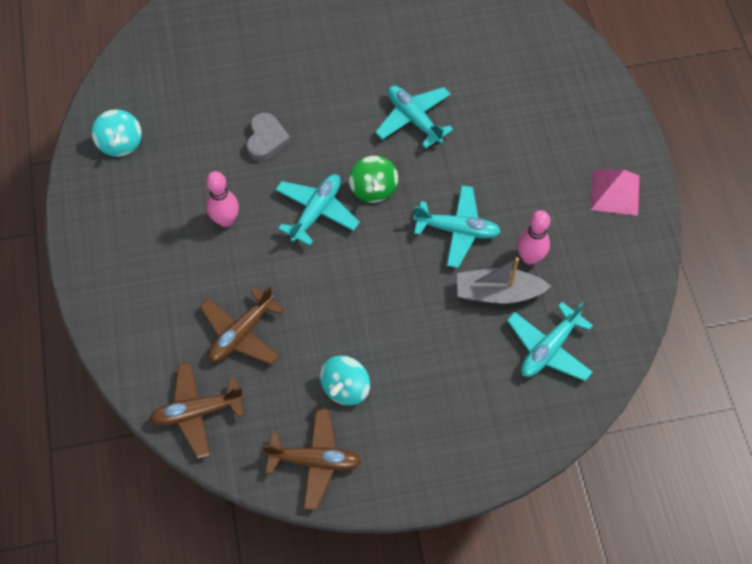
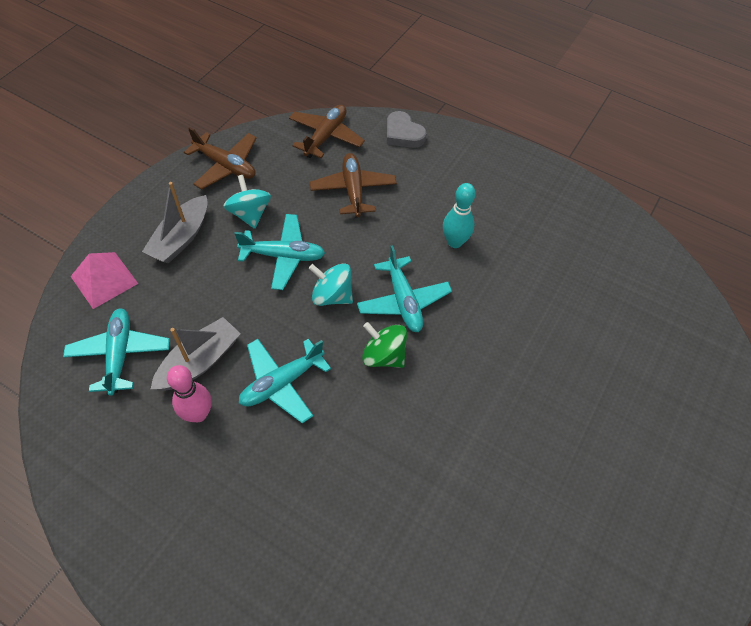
camera: 130 degrees right, 5 degrees down
turquoise spinning top [92,109,142,157] -> turquoise spinning top moved to [309,263,353,306]
pink bowling pin [206,171,239,227] -> turquoise bowling pin [443,183,476,248]
grey heart [246,113,291,161] -> grey heart moved to [387,111,426,148]
brown plane [262,408,362,510] -> brown plane turned 105 degrees counterclockwise [184,127,257,190]
turquoise plane [375,85,453,148] -> turquoise plane moved to [234,214,325,290]
pink pyramid [590,170,640,216] -> pink pyramid moved to [71,252,138,309]
none -> grey boat [142,182,208,263]

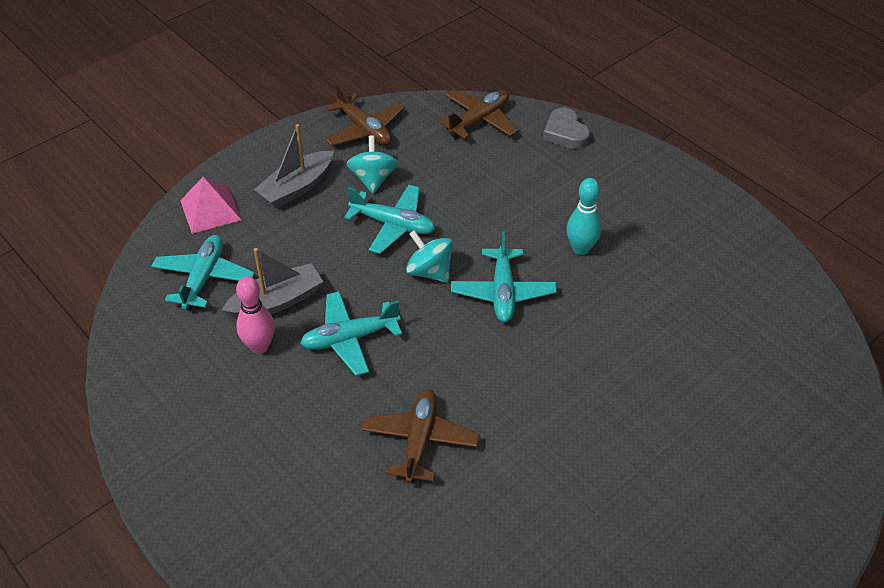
camera: 20 degrees right, 10 degrees down
brown plane [310,153,397,218] -> brown plane moved to [361,389,479,484]
green spinning top [362,322,407,368] -> none

